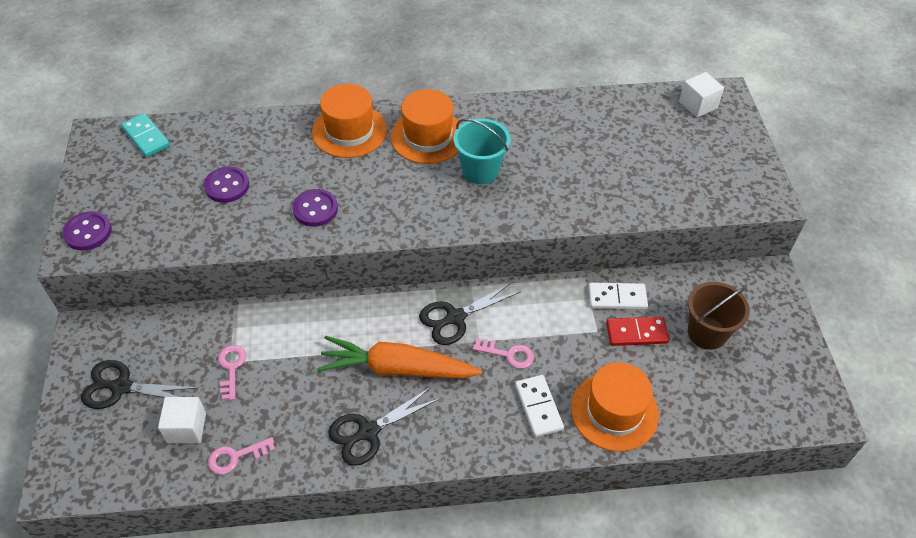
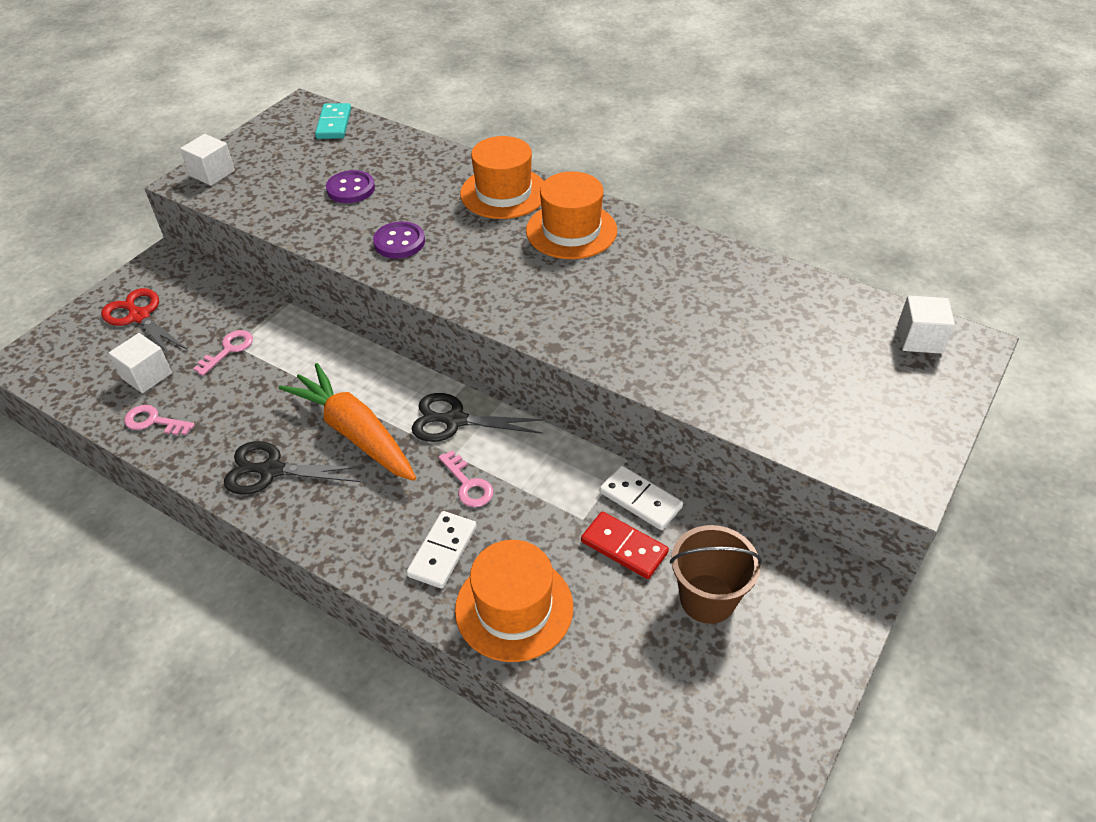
camera: 40 degrees right, 5 degrees down
purple button [62,211,112,251] -> white cube [180,134,235,186]
black scissors [81,360,198,409] -> red scissors [101,288,188,357]
turquoise bucket [453,119,511,184] -> none

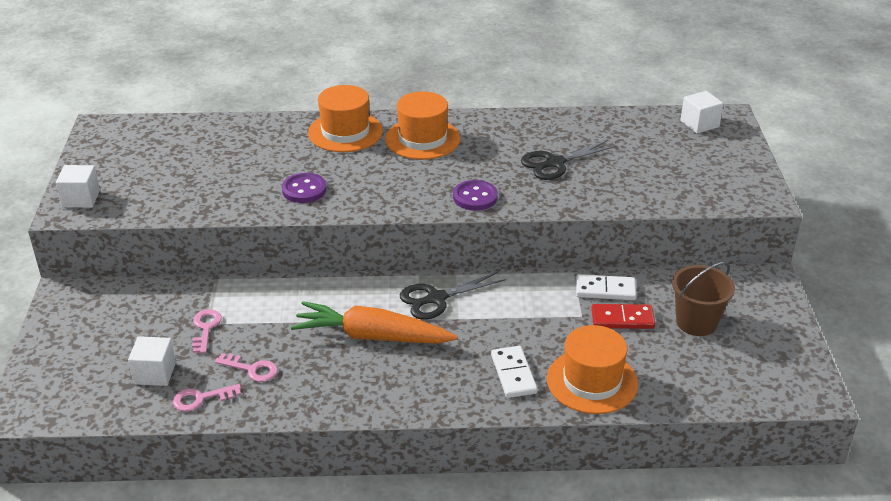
camera: 35 degrees left, 10 degrees down
red scissors [101,288,188,357] -> none
black scissors [224,441,365,495] -> black scissors moved to [521,140,617,180]
turquoise domino [315,103,351,139] -> none
purple button [326,170,375,203] -> purple button moved to [453,180,498,211]
pink key [439,451,493,507] -> pink key moved to [215,353,278,382]

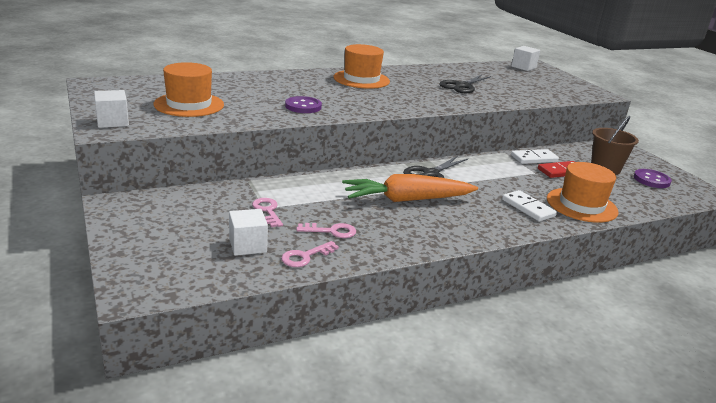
camera: 25 degrees left, 10 degrees down
orange hat [308,85,383,152] -> orange hat moved to [153,62,224,117]
purple button [453,180,498,211] -> purple button moved to [634,169,672,188]

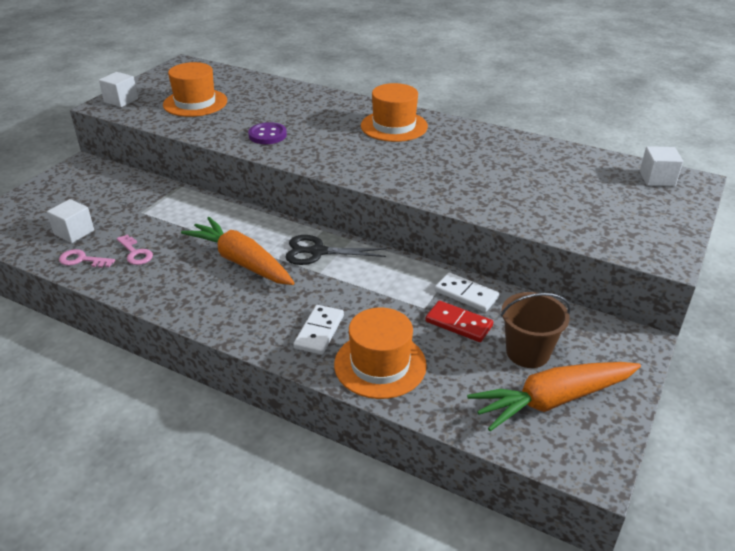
camera: 55 degrees right, 10 degrees up
pink key [252,198,283,227] -> none
black scissors [439,75,491,93] -> none
purple button [634,169,672,188] -> orange carrot [467,362,641,431]

